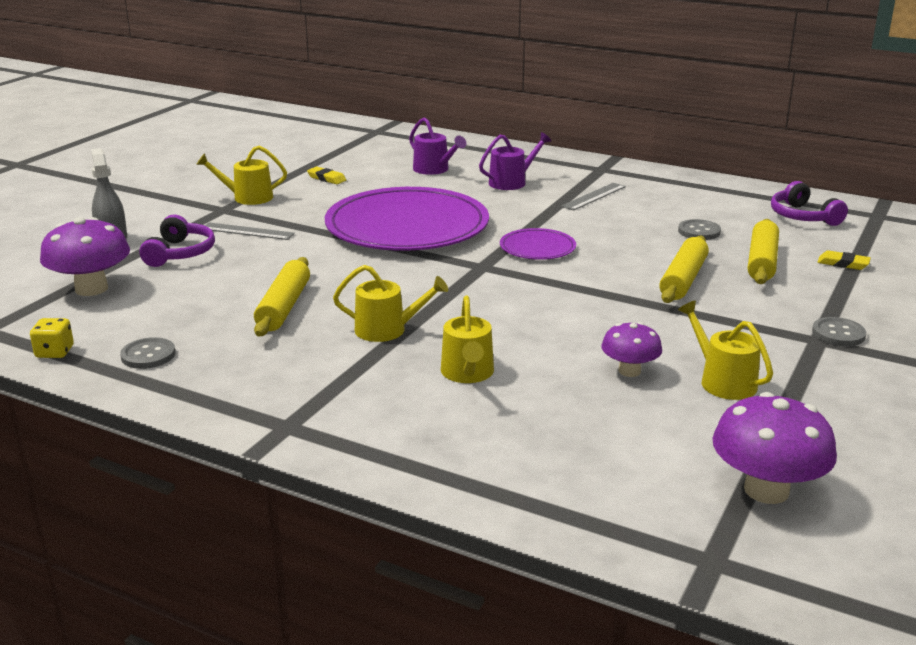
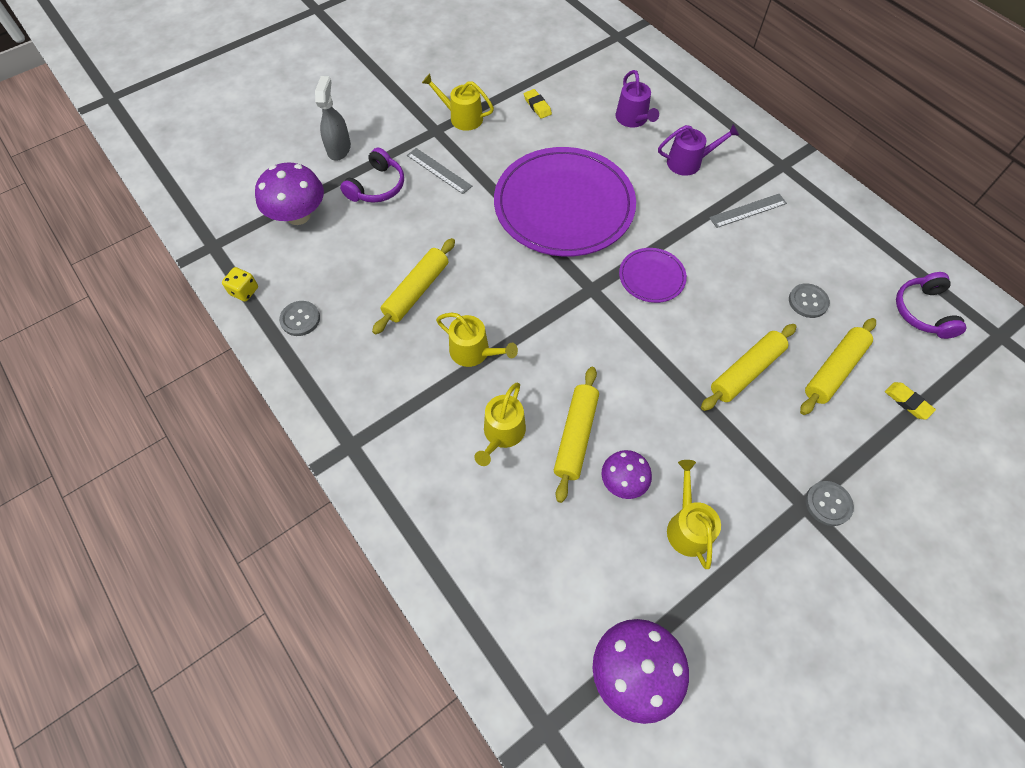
camera: 25 degrees right, 35 degrees up
none -> yellow rolling pin [554,367,599,503]

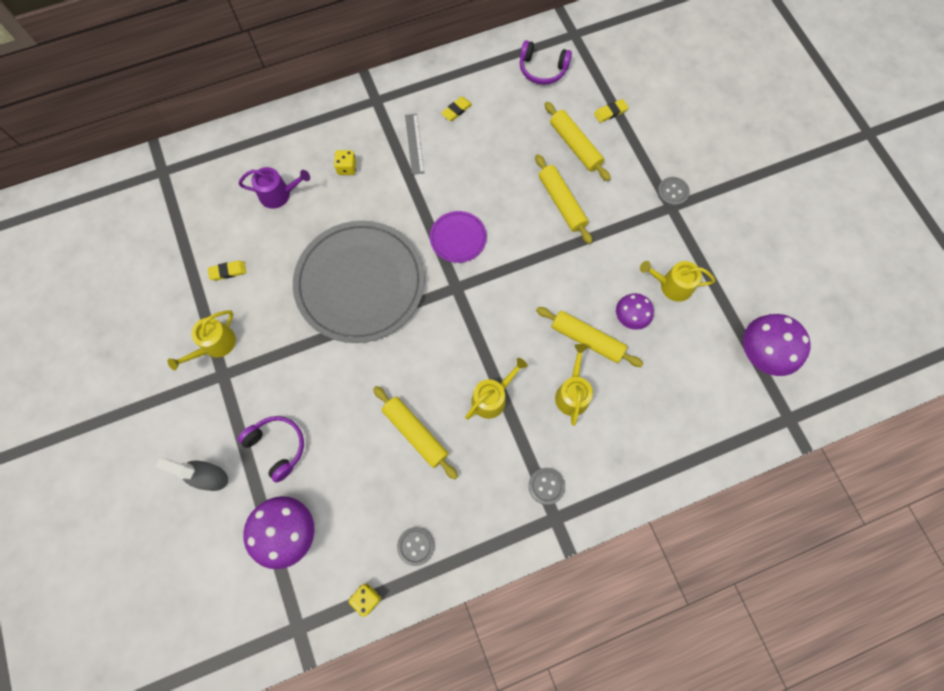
camera: 75 degrees left, 10 degrees up
grey ruler [407,148,472,194] -> none
yellow watering can [474,383,526,466] -> yellow watering can turned 120 degrees counterclockwise [555,344,593,426]
purple plate [494,147,636,257] -> grey plate [293,221,425,343]
purple watering can [658,124,739,176] -> yellow dice [334,150,356,175]
grey button [789,283,830,318] -> grey button moved to [529,468,565,505]
none -> yellow eraser [441,96,472,121]

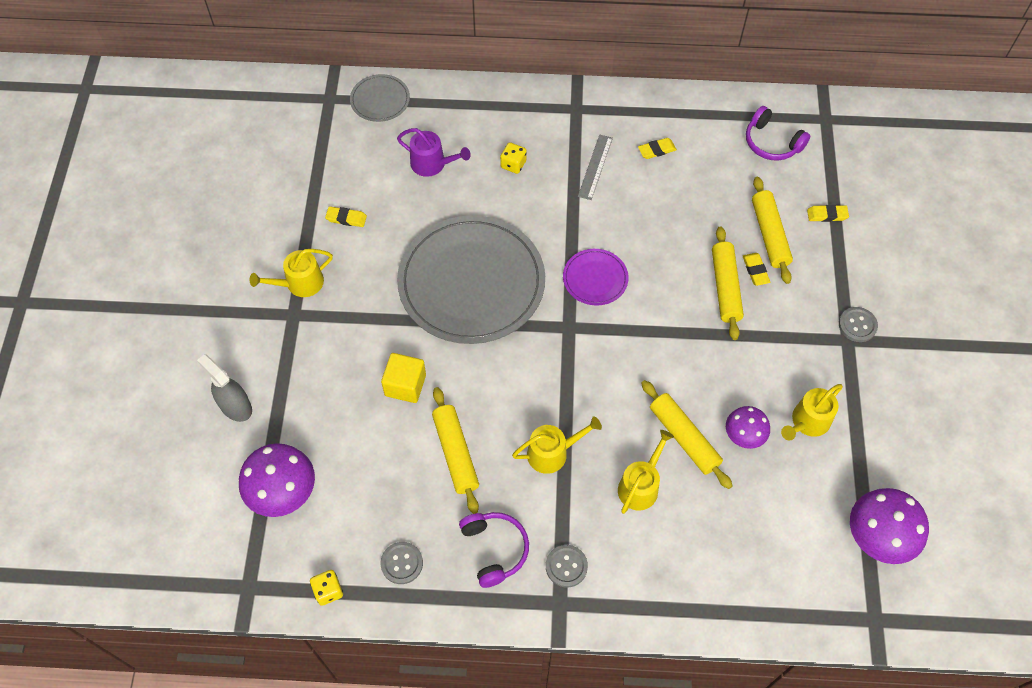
camera: 25 degrees right, 10 degrees down
purple headphones [238,416,304,483] -> purple headphones moved to [459,512,529,588]
yellow watering can [640,261,715,302] -> yellow watering can turned 75 degrees counterclockwise [781,384,843,440]
none -> grey plate [350,74,410,122]
none -> yellow cube [381,353,426,403]
none -> yellow eraser [743,253,770,286]

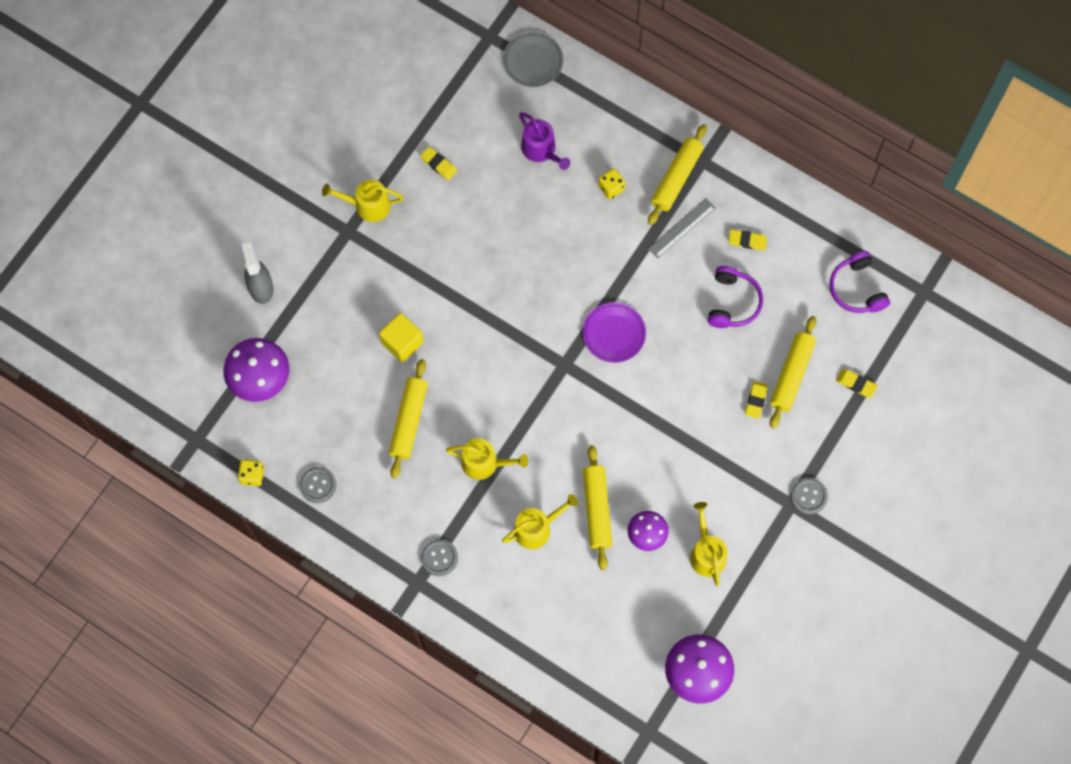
camera: 30 degrees right, 10 degrees up
grey plate [397,215,545,344] -> none
purple headphones [459,512,529,588] -> purple headphones moved to [708,266,763,328]
yellow rolling pin [712,226,744,340] -> yellow rolling pin moved to [648,124,707,225]
yellow watering can [781,384,843,440] -> yellow watering can turned 90 degrees clockwise [690,502,728,586]

